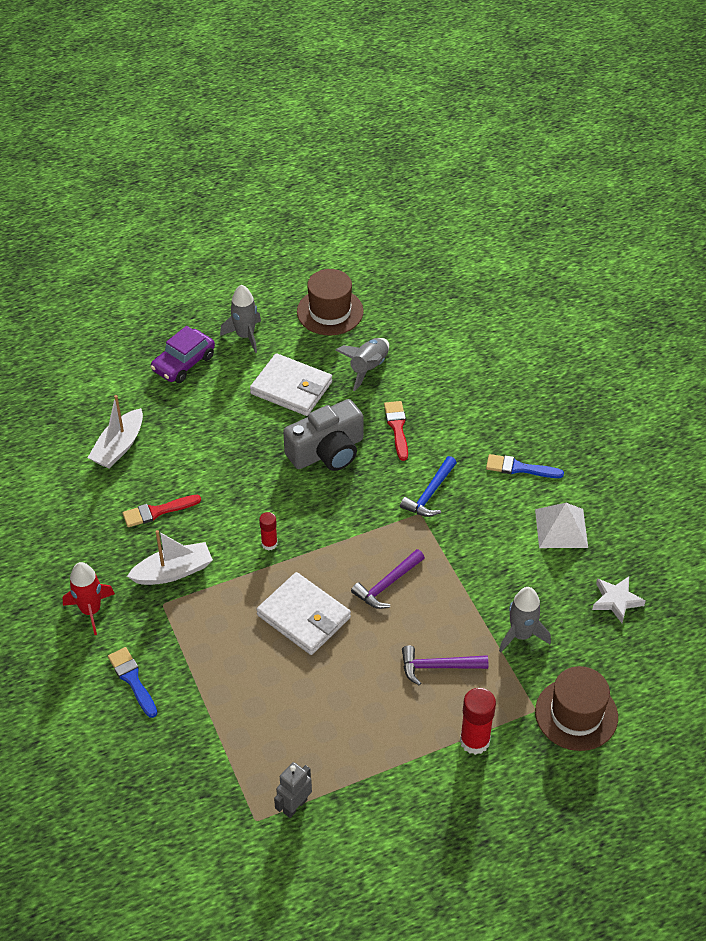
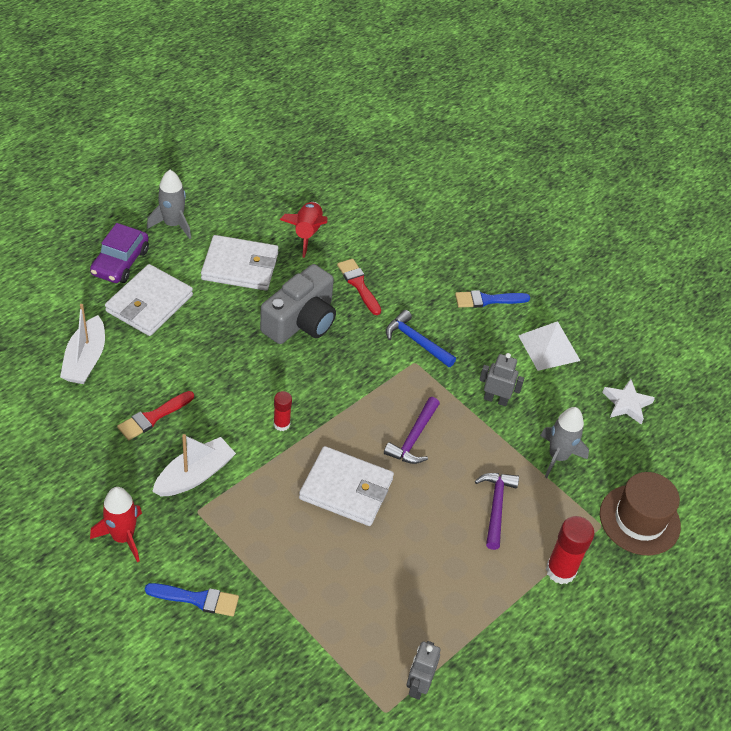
camera: 25 degrees left, 0 degrees up
blue brush [108,647,157,718] -> blue brush turned 150 degrees clockwise [145,583,239,616]
brown hat [297,269,363,335] -> none
grey rocket [335,338,389,391] -> red rocket [280,202,328,258]
blue hammer [400,456,457,517] -> blue hammer turned 120 degrees clockwise [386,310,456,367]
purple hammer [402,645,488,686] -> purple hammer turned 120 degrees clockwise [475,473,519,550]
none -> white wallet [105,264,193,336]
none -> grey robot [479,353,524,406]

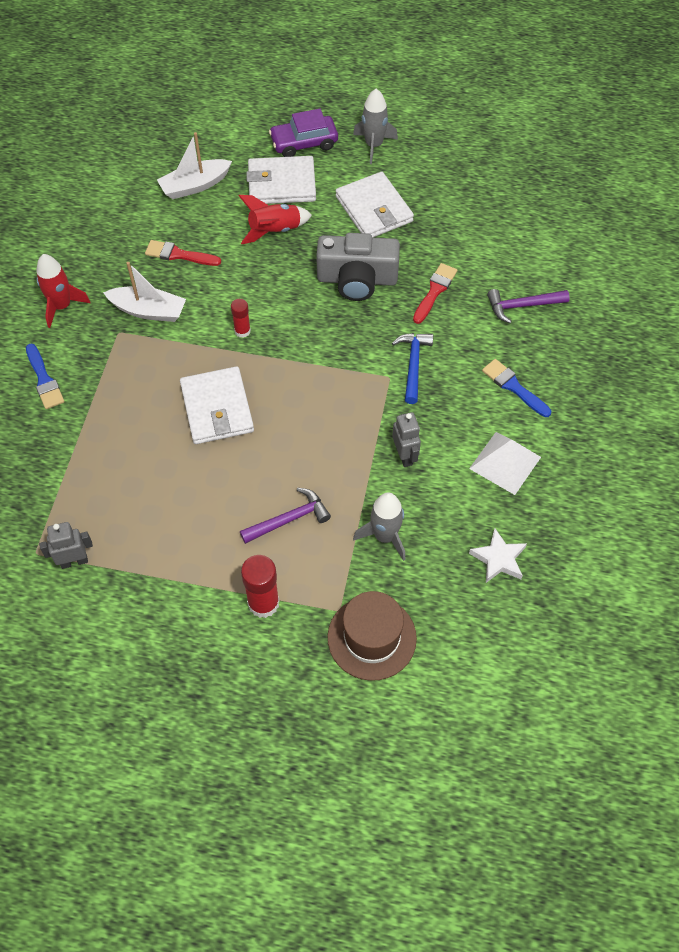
camera: 60 degrees right, 10 degrees up
red rocket [280,202,328,258] -> red rocket moved to [238,195,312,244]
purple hammer [384,397,440,464] -> purple hammer moved to [487,289,570,323]

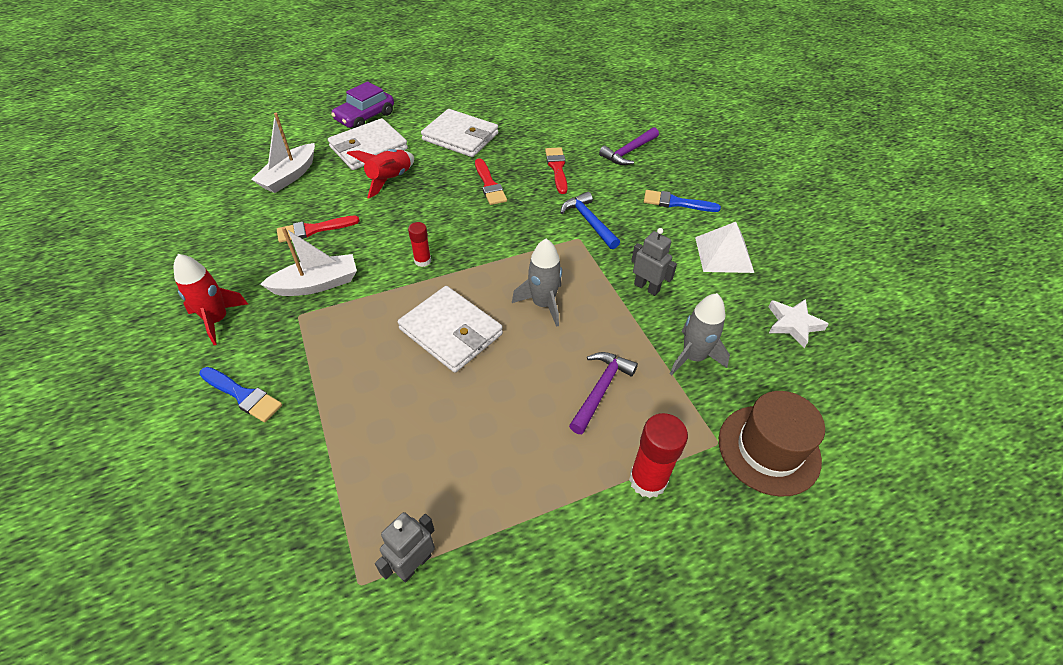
camera: 35 degrees left, 10 degrees down
grey camera [316,233,400,301] -> red brush [475,158,507,205]
grey rocket [353,89,398,164] -> grey rocket moved to [512,239,562,327]

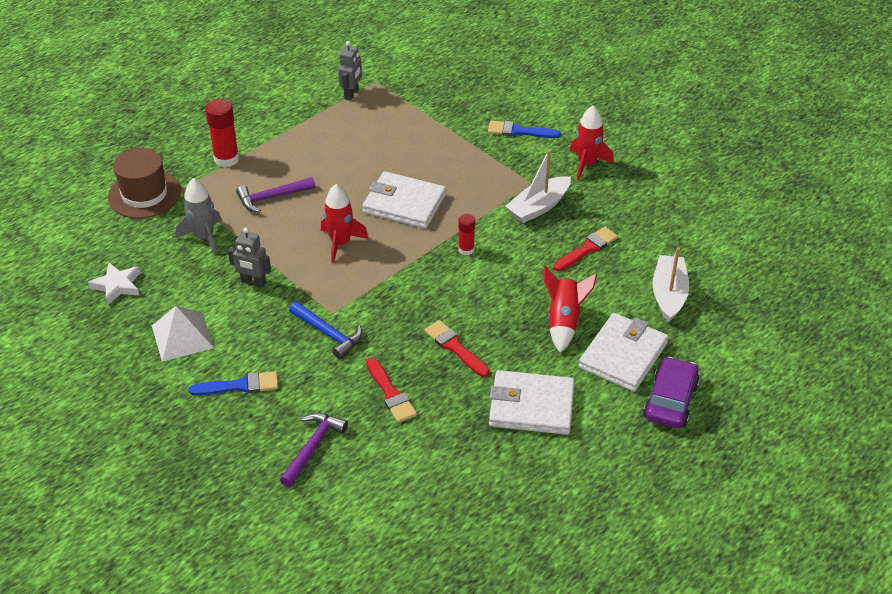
camera: 160 degrees right, 5 degrees down
grey rocket [512,239,562,327] -> red rocket [321,184,369,263]
purple hammer [569,352,638,434] -> purple hammer turned 60 degrees clockwise [236,177,315,212]

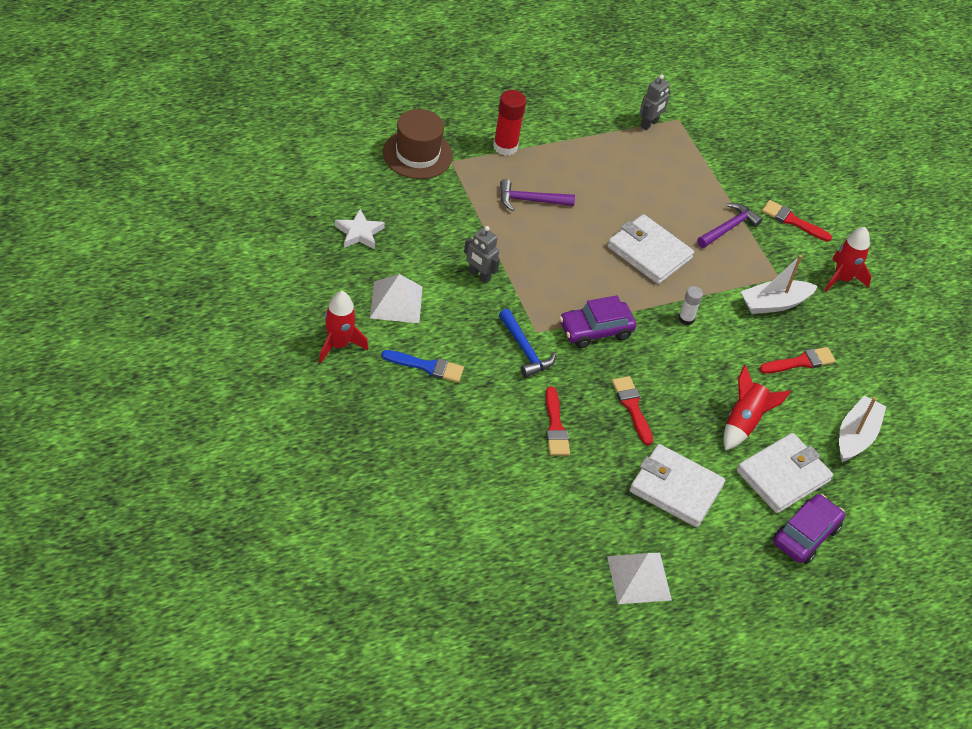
camera: 15 degrees right, 5 degrees up
grey rocket [176,178,222,255] -> none
purple hammer [280,413,348,487] -> purple hammer moved to [697,203,763,248]
red rocket [321,184,369,263] -> red rocket moved to [319,291,368,363]
red glue stick [458,214,475,255] -> white glue stick [679,286,703,325]
blue brush [488,120,561,138] -> red brush [762,200,832,242]
none -> purple car [559,295,636,348]
none -> white pyramid [607,553,672,604]

